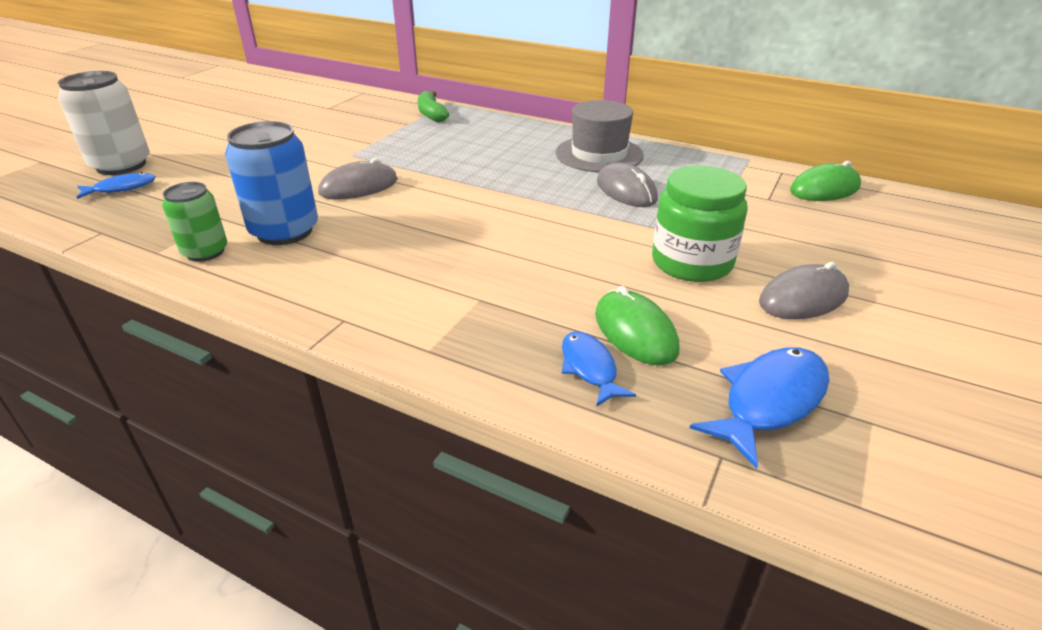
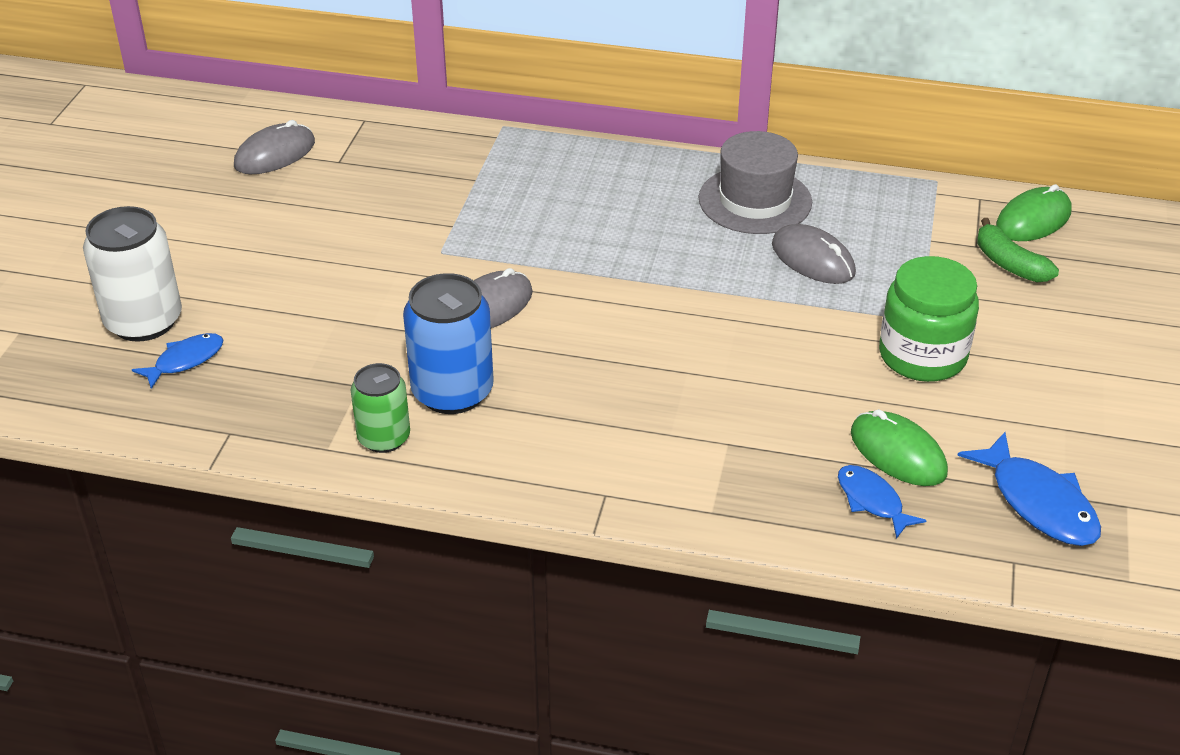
camera: 15 degrees left, 5 degrees up
green banana [418,91,449,122] -> green banana moved to [977,218,1059,282]
blue fish [690,347,829,469] -> blue fish turned 120 degrees clockwise [957,432,1101,546]
grey mouse [759,262,849,319] -> grey mouse moved to [234,120,315,174]

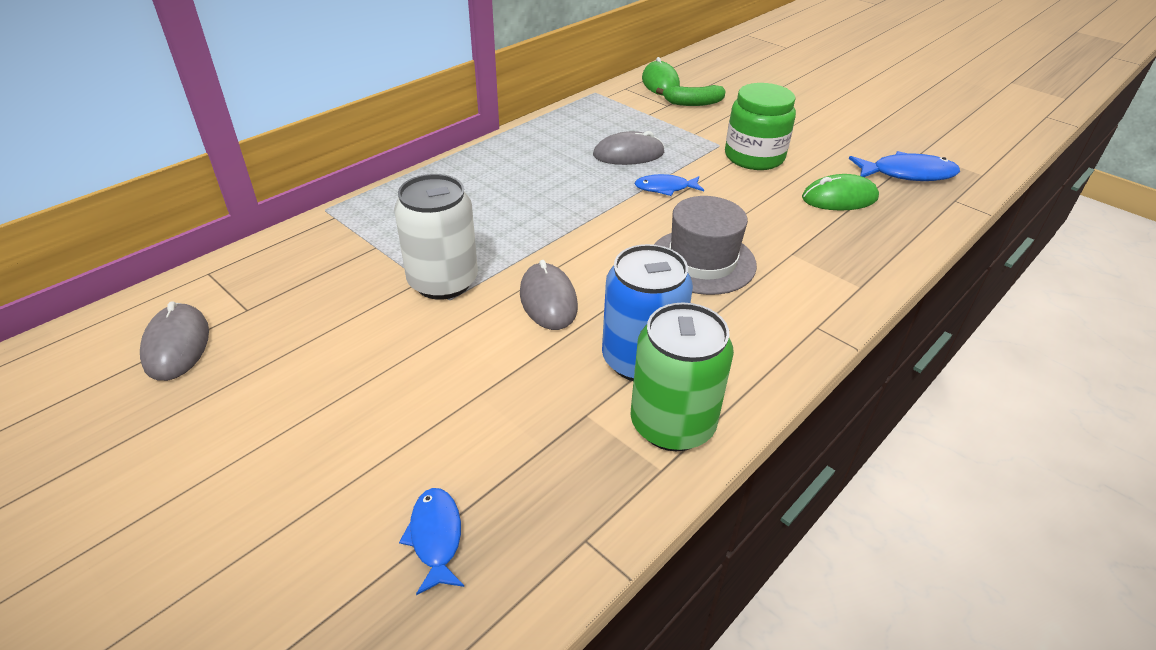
camera: 60 degrees left, 0 degrees up
white can [83,206,182,342] -> white can moved to [394,174,478,300]
green can [351,363,410,453] -> green can [630,303,734,451], size x1.59
grey hat [699,131,812,234] -> grey hat moved to [654,196,757,295]
blue fish [838,465,927,539] -> blue fish moved to [634,174,704,196]

